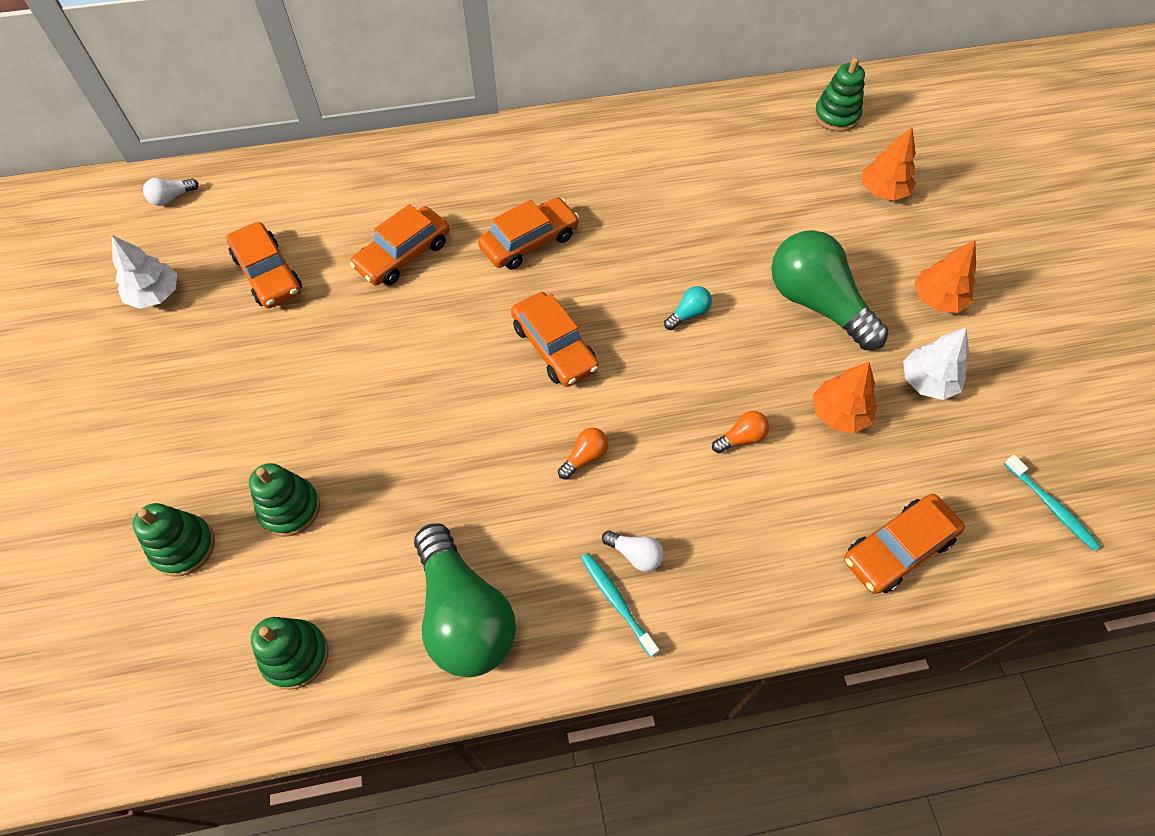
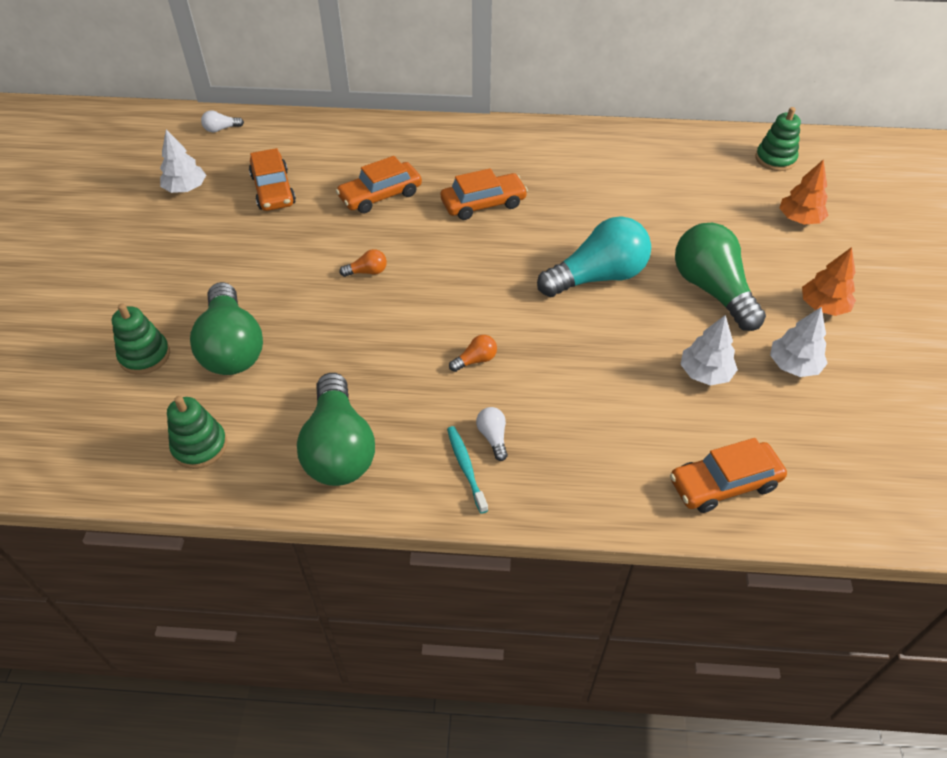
camera: 15 degrees right, 10 degrees down
green stacking toy [249,463,320,537] -> green light bulb [190,282,263,375]
orange car [511,292,599,387] -> none
white light bulb [602,530,664,572] -> white light bulb turned 150 degrees counterclockwise [476,407,508,461]
turquoise light bulb [664,286,712,330] -> turquoise light bulb [537,216,651,297], size x2.48
orange light bulb [712,411,769,453] -> orange light bulb moved to [339,249,387,277]
orange tree [813,362,877,433] -> white tree [680,315,738,386]
turquoise toothbrush [1004,455,1101,551] -> none

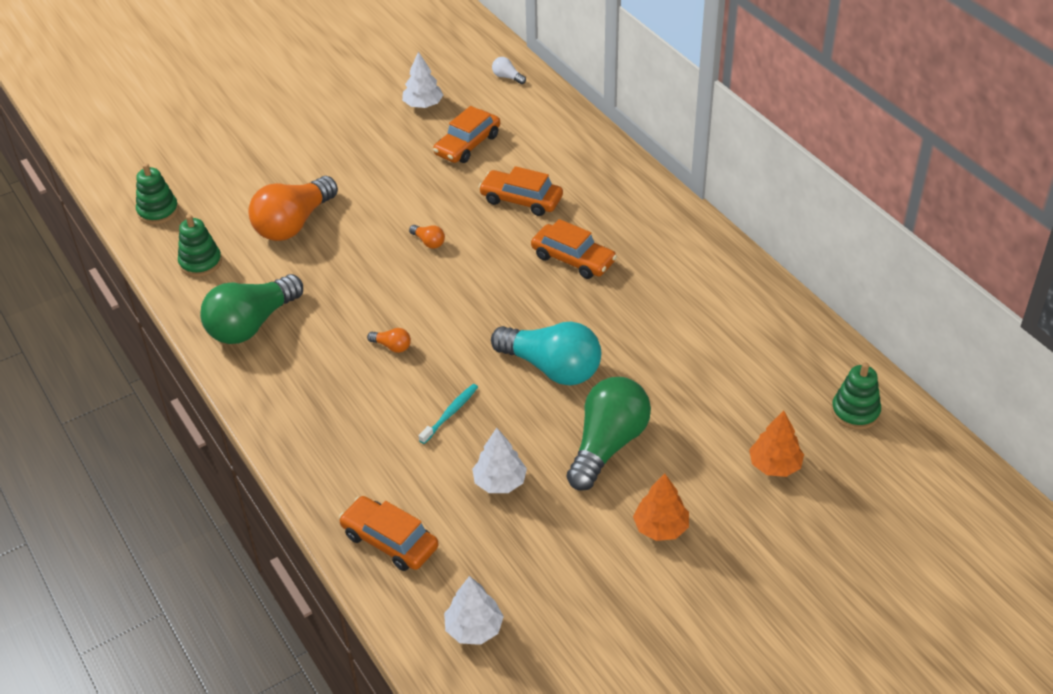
camera: 55 degrees right, 5 degrees down
green stacking toy [112,303,170,374] -> green stacking toy moved to [136,163,179,224]
green light bulb [190,282,263,375] -> orange light bulb [248,176,338,241]
turquoise toothbrush [447,426,488,514] -> turquoise toothbrush moved to [419,384,478,444]
white light bulb [476,407,508,461] -> none
white tree [770,307,828,377] -> white tree moved to [444,576,504,645]

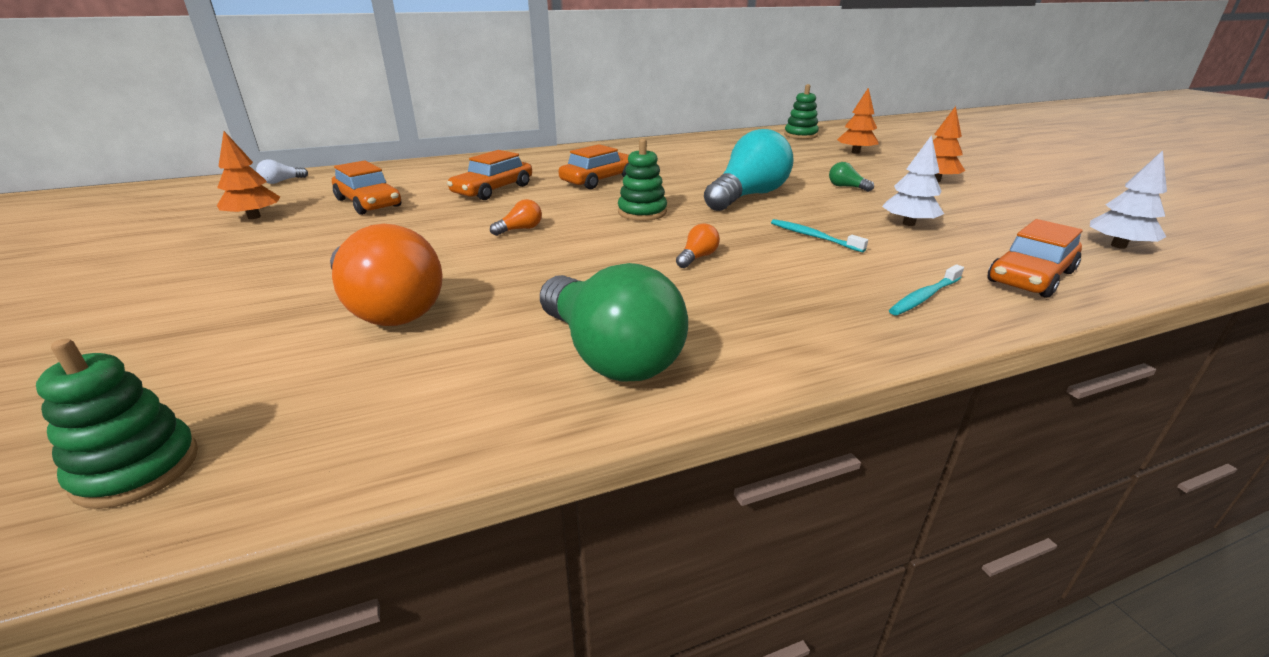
camera: 80 degrees left, 15 degrees down
green stacking toy [178,214,222,277] -> green stacking toy moved to [618,139,667,221]
white tree [402,51,443,108] -> orange tree [217,131,280,219]
green light bulb [566,377,651,491] -> green light bulb [829,162,874,192], size x0.40
none -> turquoise toothbrush [889,264,964,315]

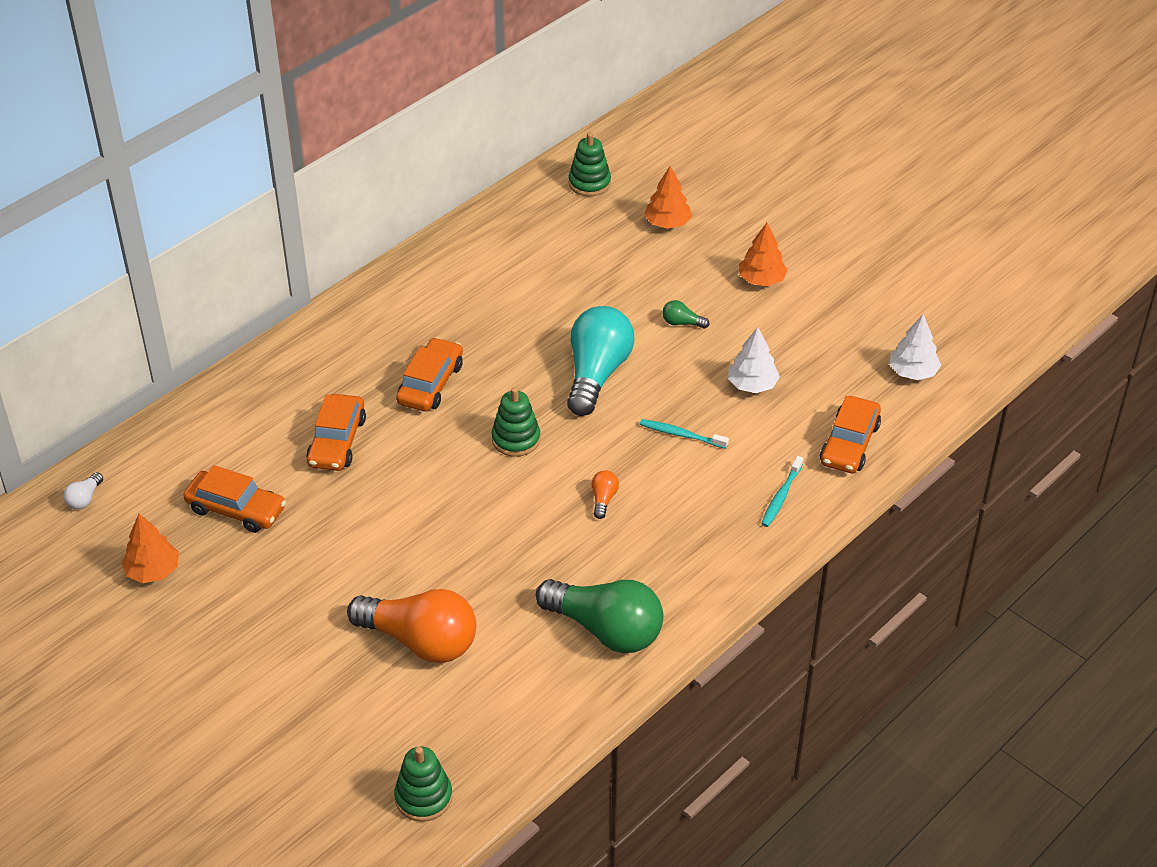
camera: 25 degrees left, 15 degrees up
orange light bulb [490,199,542,236] -> none

